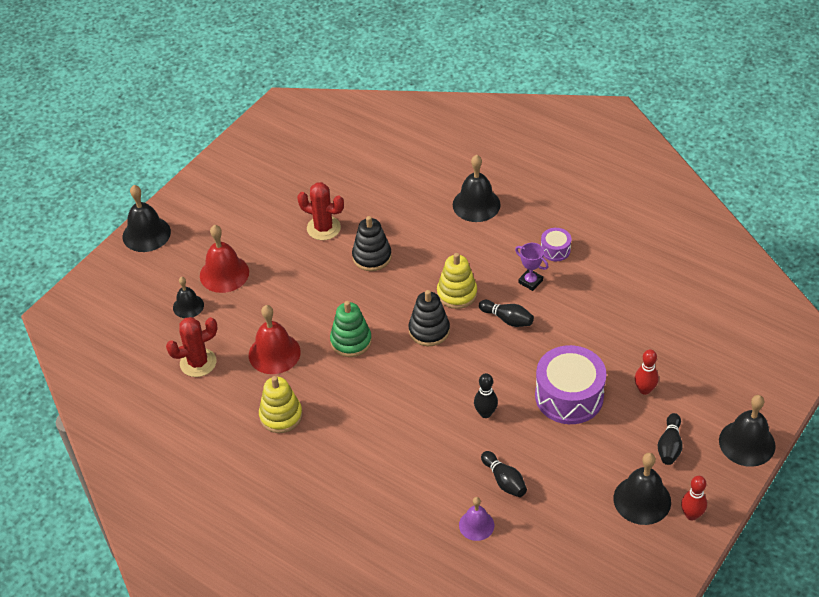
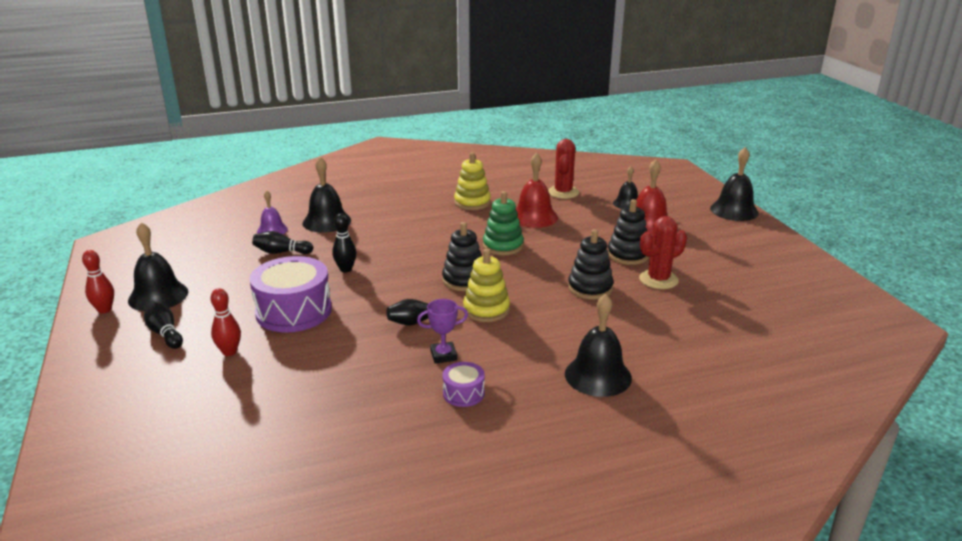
camera: 125 degrees right, 20 degrees down
black bell [719,395,776,467] -> black bell moved to [303,157,351,233]
none -> black stacking toy [608,199,649,265]

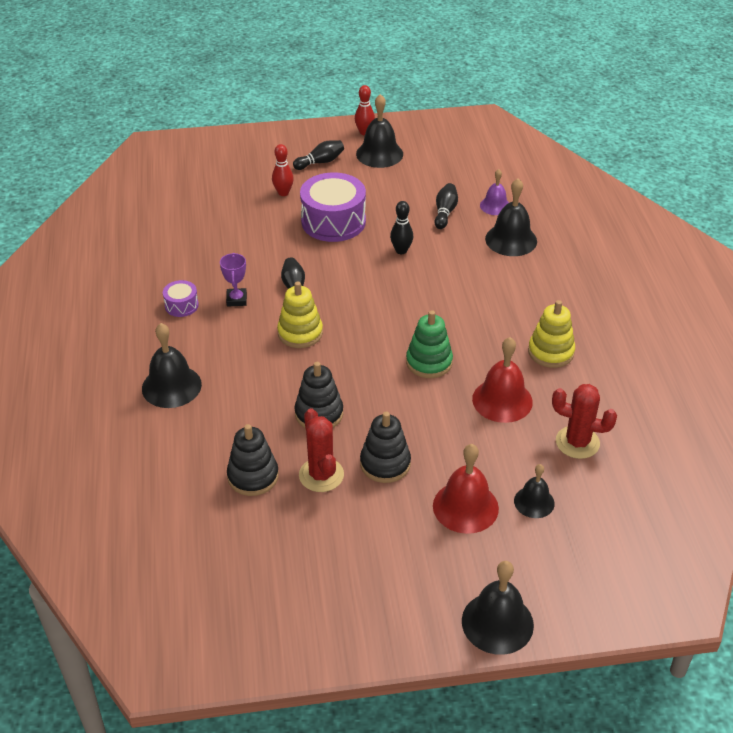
camera: 100 degrees right, 15 degrees up
black stacking toy [442,222,482,291] -> black stacking toy moved to [227,424,279,496]

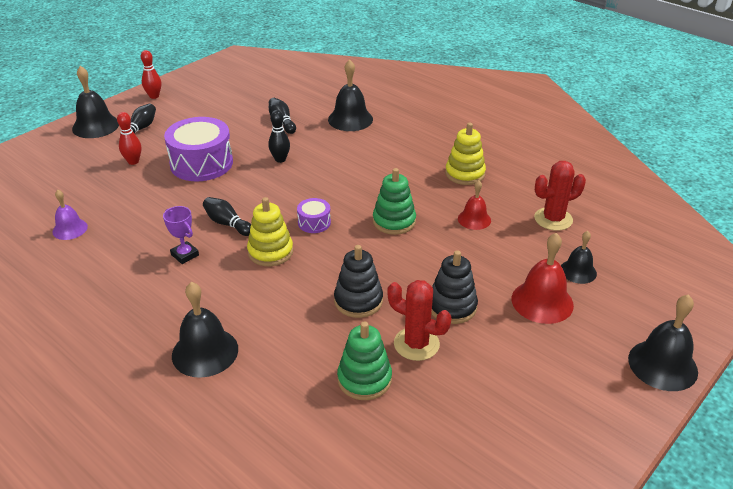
camera: 40 degrees left, 5 degrees down
purple drum [163,280,199,317] -> purple drum moved to [297,198,331,233]
black stacking toy [227,424,279,496] -> green stacking toy [337,321,392,400]
black bell [356,94,403,168] -> black bell moved to [72,66,119,138]
red bell [472,337,533,423] -> red bell [458,180,491,230], size x0.62
purple bell [480,169,509,215] -> purple bell moved to [52,190,88,240]

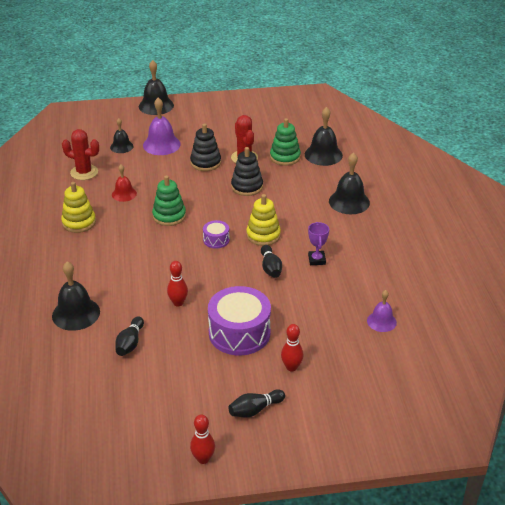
camera: 140 degrees left, 0 degrees up
black bell [72,66,119,138] -> black bell moved to [305,107,343,166]
black bowling pin [268,110,290,163] -> red bowling pin [167,261,188,306]
red bell [512,233,574,324] -> purple bell [143,97,181,155]

